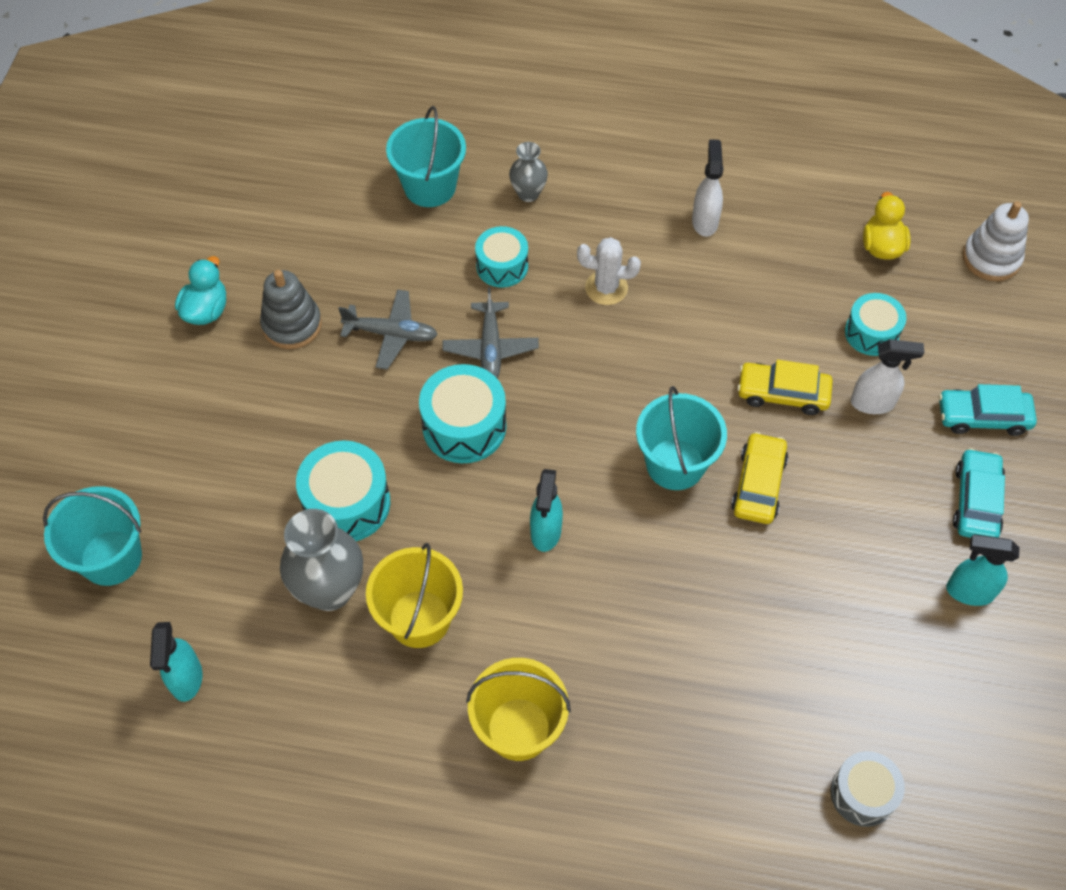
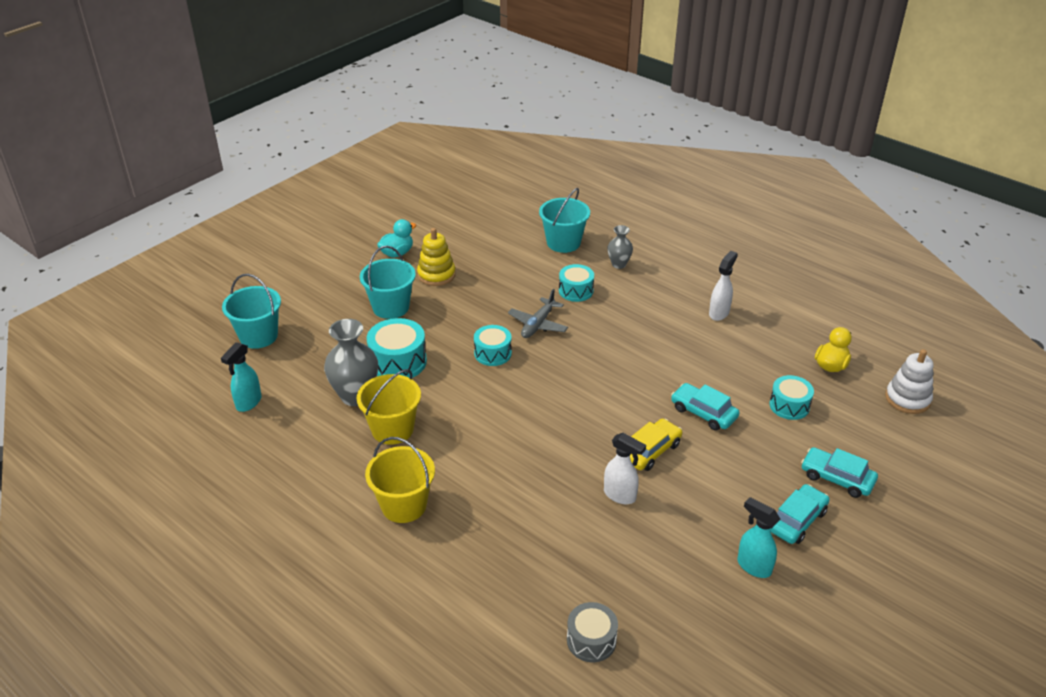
camera: 30 degrees right, 20 degrees down
grey stacking toy [260,270,322,349] -> yellow stacking toy [417,228,455,286]
grey plane [338,290,438,369] -> none
turquoise drum [419,364,506,463] -> turquoise drum [474,325,512,366], size x0.67
turquoise spray bottle [530,469,563,552] -> none
white cactus [577,237,641,305] -> none
turquoise bucket [636,386,727,490] -> turquoise bucket moved to [360,246,416,319]
yellow car [737,360,833,415] -> turquoise car [671,383,739,431]
white spray bottle [851,339,924,414] -> white spray bottle moved to [604,433,646,504]

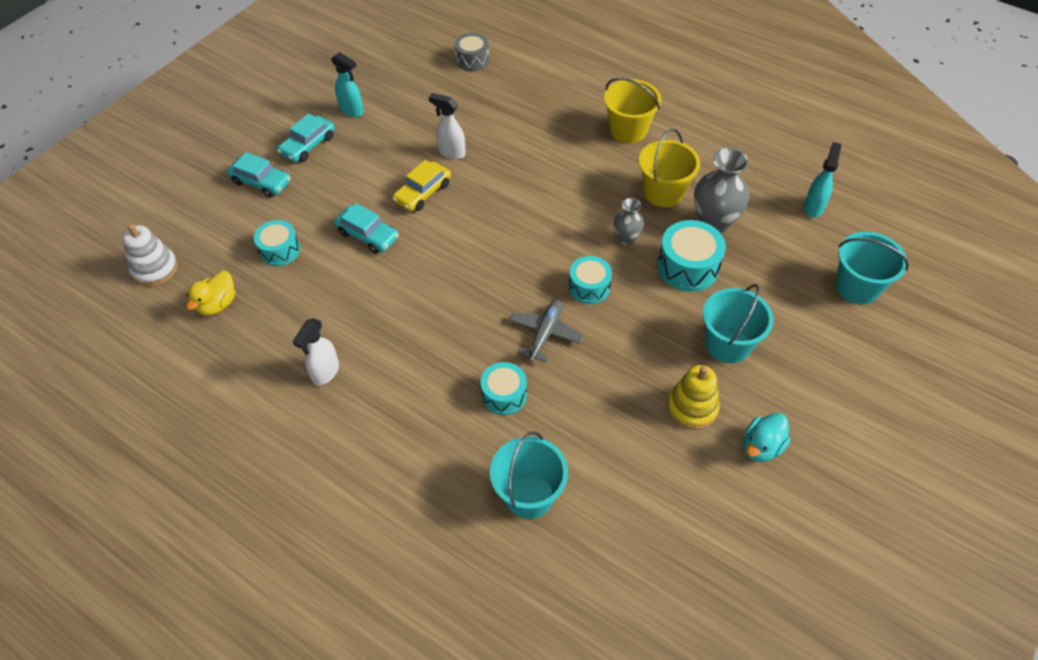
camera: 175 degrees right, 15 degrees up
grey vase [607,225,633,269] -> grey vase moved to [614,198,644,245]

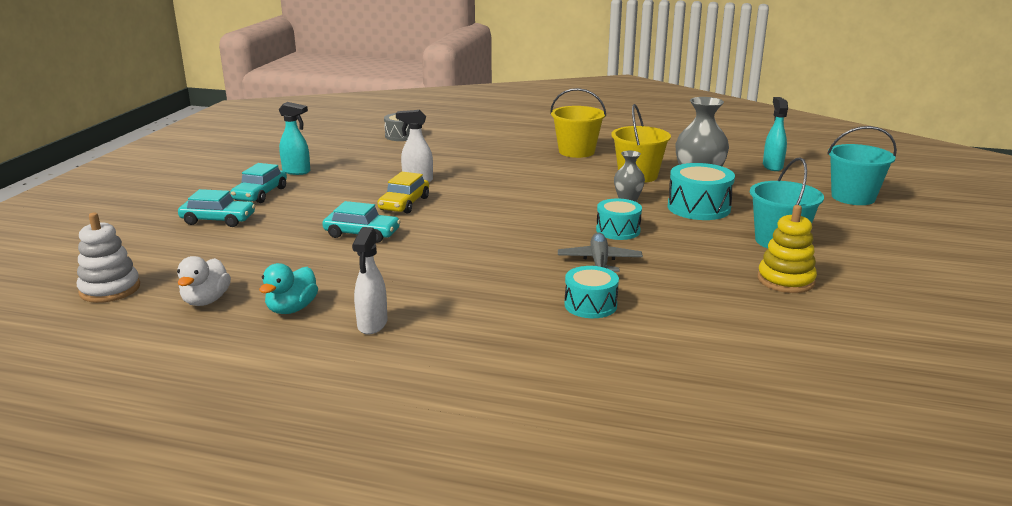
camera: 20 degrees left, 30 degrees down
yellow duck [186,271,236,316] -> white duck [177,256,231,306]
turquoise drum [254,220,300,266] -> none
turquoise bucket [490,431,568,519] -> none
turquoise duck [743,413,790,462] -> turquoise duck moved to [259,263,318,314]

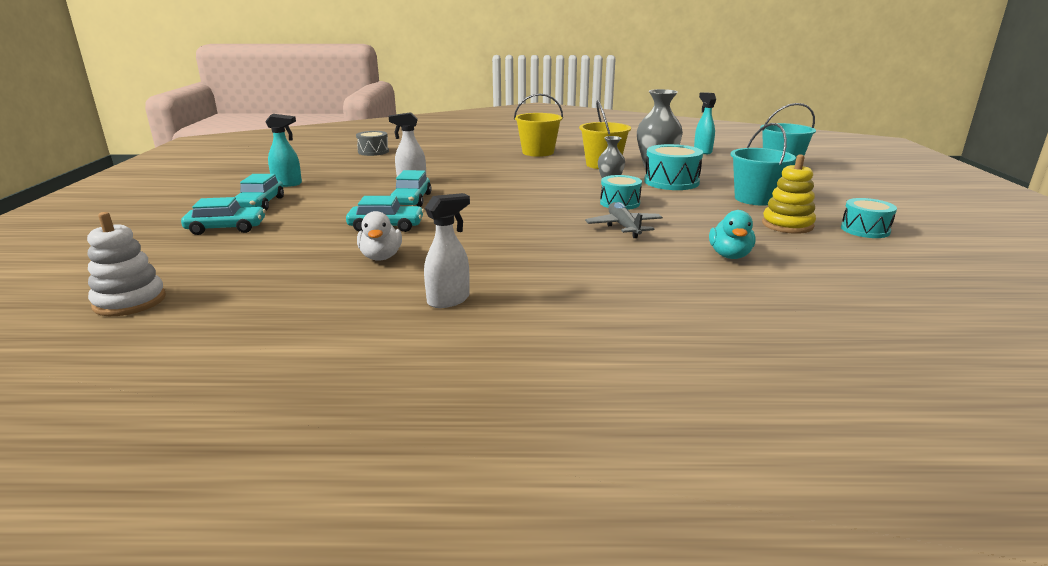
camera: 15 degrees left, 0 degrees up
white duck [177,256,231,306] -> white duck moved to [357,211,402,261]
turquoise duck [259,263,318,314] -> turquoise duck moved to [709,210,756,259]
white spray bottle [352,227,387,335] -> white spray bottle turned 120 degrees counterclockwise [424,193,470,308]
yellow car [377,172,429,214] -> turquoise car [390,170,432,207]
turquoise drum [564,266,619,318] -> turquoise drum moved to [841,198,897,238]

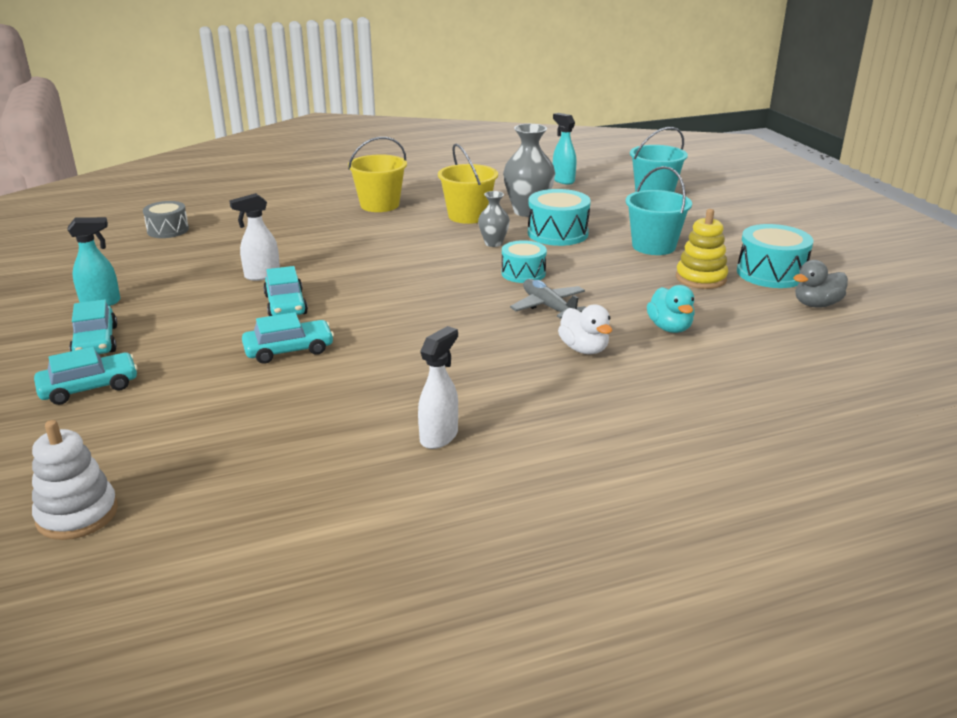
camera: 20 degrees left, 5 degrees up
white duck [357,211,402,261] -> white duck moved to [558,305,612,354]
turquoise drum [841,198,897,238] -> turquoise drum [737,224,813,288], size x1.50
none -> grey duck [793,260,848,308]

